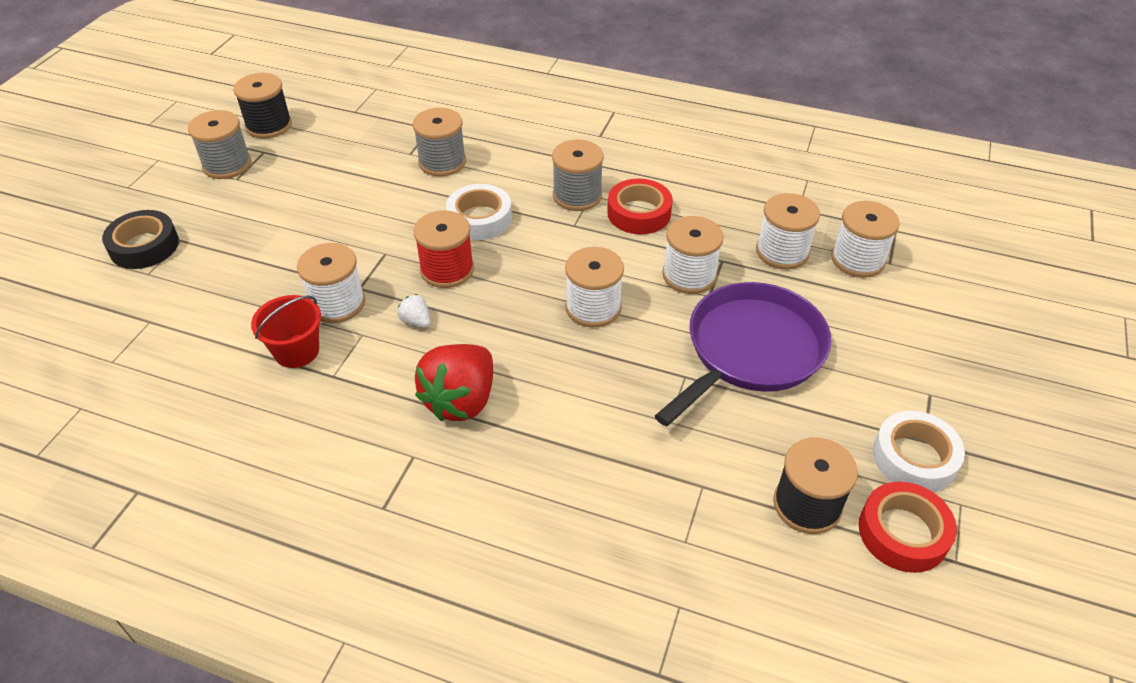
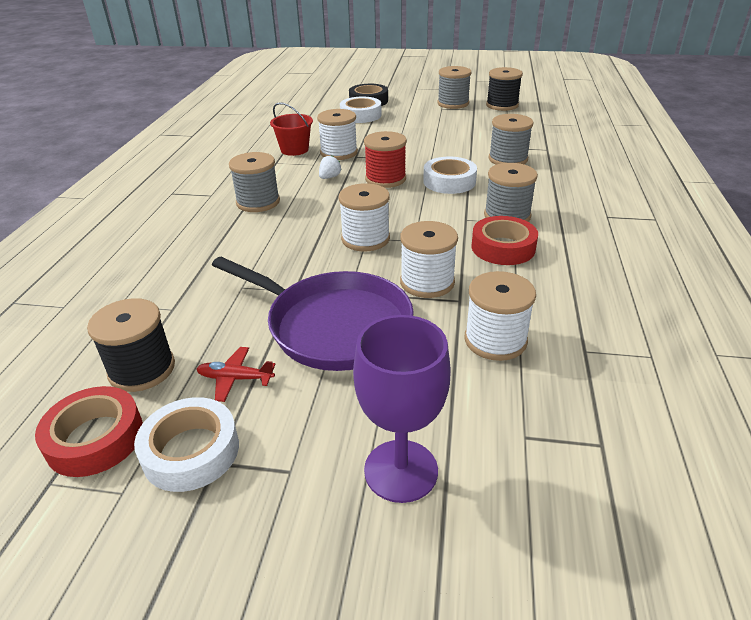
camera: 80 degrees right, 10 degrees down
red strawberry [415,344,493,421] -> grey spool [229,152,280,212]
white spool [831,201,900,278] -> none
none -> red plane [196,347,275,402]
none -> white tape [340,97,382,123]
none -> purple goblet [353,315,451,503]

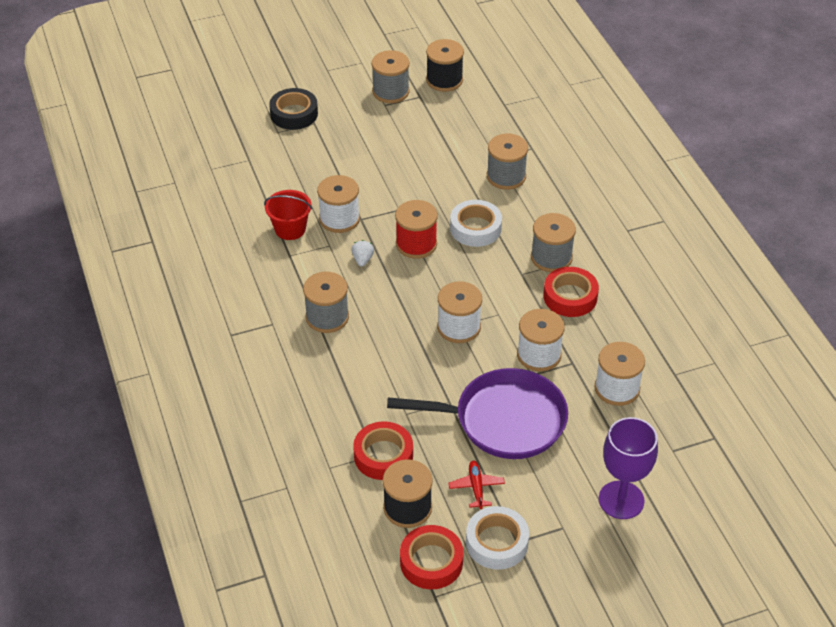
camera: 30 degrees left, 10 degrees up
red plane [196,347,275,402] -> red plane turned 105 degrees clockwise [448,461,505,509]
white tape [340,97,382,123] -> none
none -> red tape [353,421,413,480]

